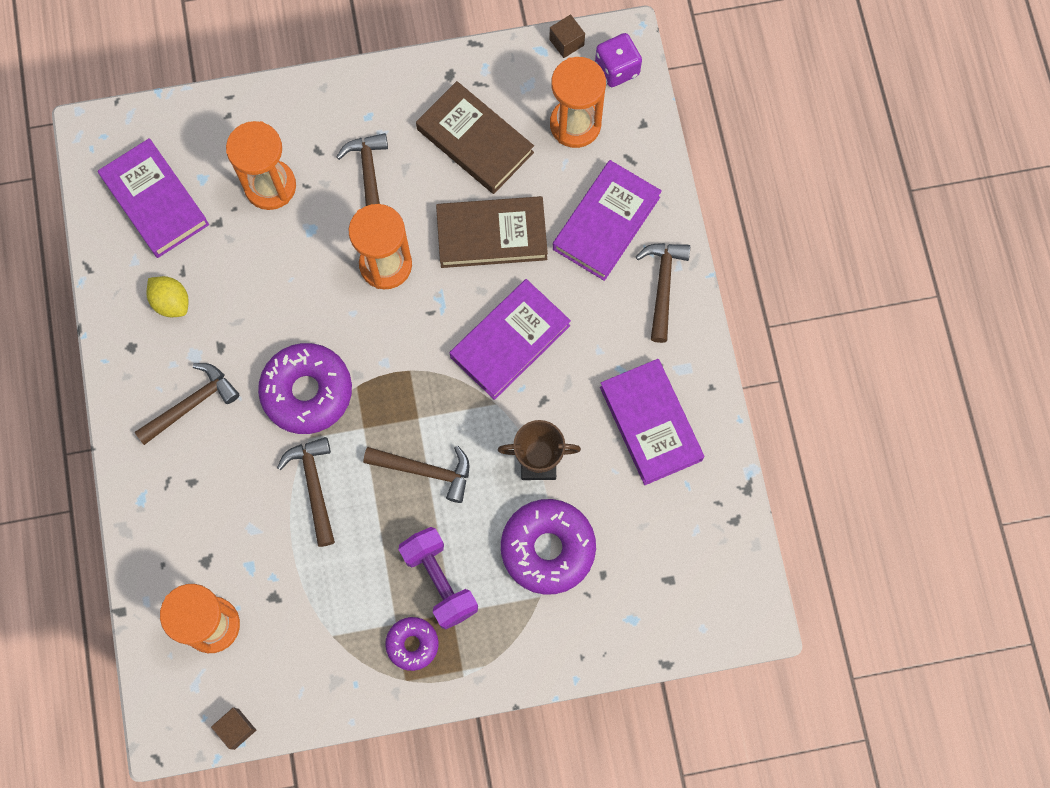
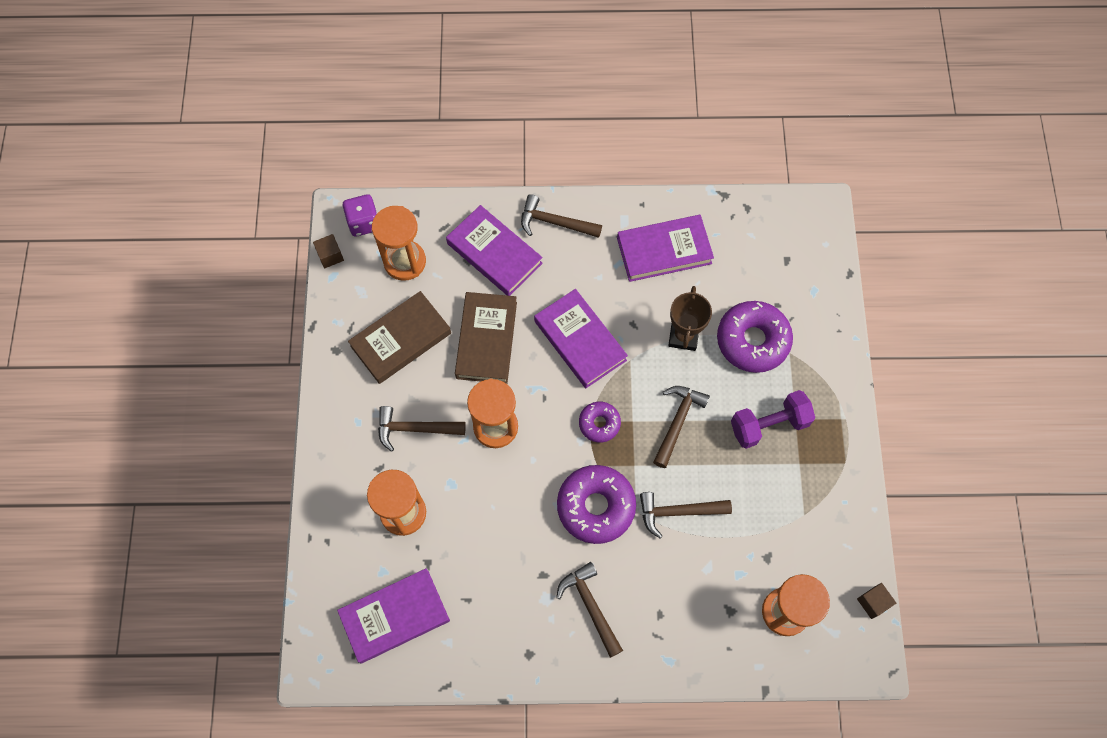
camera: 80 degrees left, 5 degrees down
yellow lemon [146,276,189,317] -> none
purple donut [385,617,439,671] -> purple donut moved to [579,402,621,443]

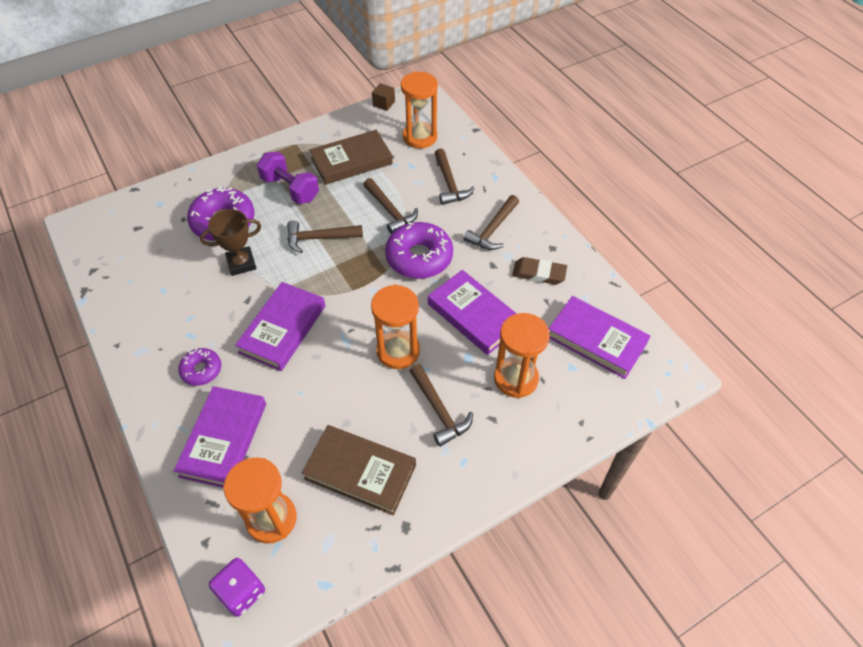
camera: 120 degrees left, 15 degrees down
brown cube [313,234,344,268] -> none
brown book [455,292,517,384] -> brown book moved to [310,130,393,185]
brown hammer [521,194,602,238] -> brown hammer moved to [434,148,475,205]
purple donut [579,402,621,443] -> purple donut moved to [178,348,221,386]
purple book [617,215,714,282] -> purple book moved to [428,270,517,355]
none -> brown eraser [512,257,567,285]

